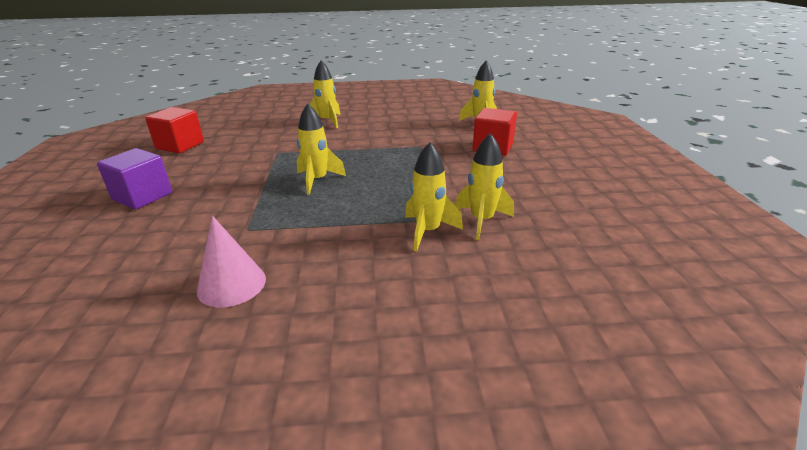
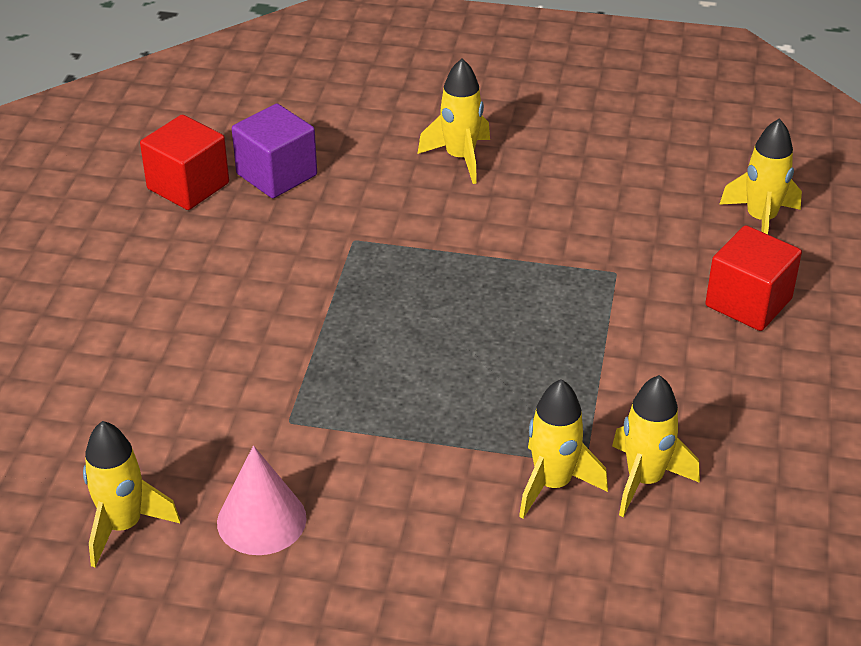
camera: 15 degrees right, 10 degrees up
purple cube [97,148,172,210] -> purple cube moved to [232,104,317,198]
yellow rocket [297,103,346,195] -> yellow rocket moved to [83,421,180,567]

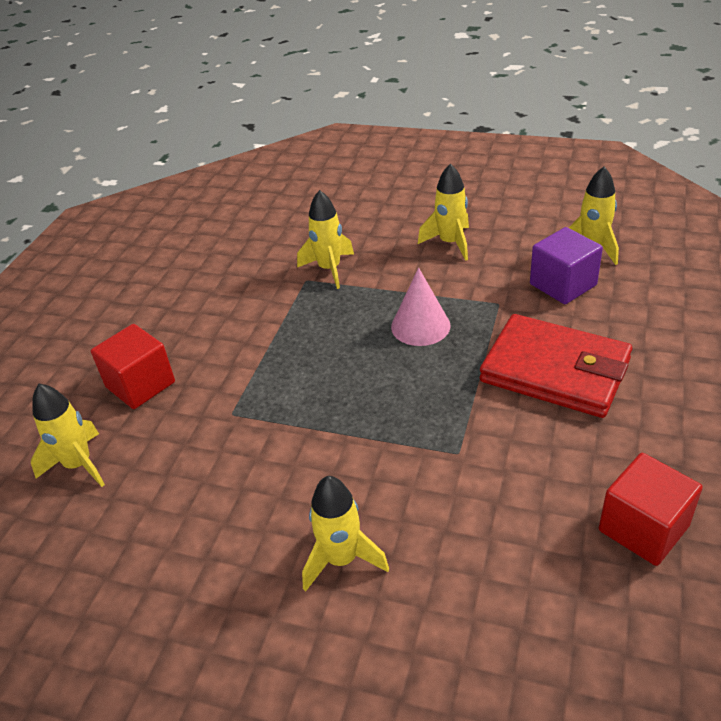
camera: 170 degrees left, 0 degrees up
pink cone [217,446,307,555] -> pink cone moved to [391,268,451,346]
purple cube [232,104,317,198] -> purple cube moved to [530,227,603,304]
yellow rocket [612,375,700,517] -> yellow rocket moved to [418,164,469,261]
none -> red wallet [480,314,632,418]

